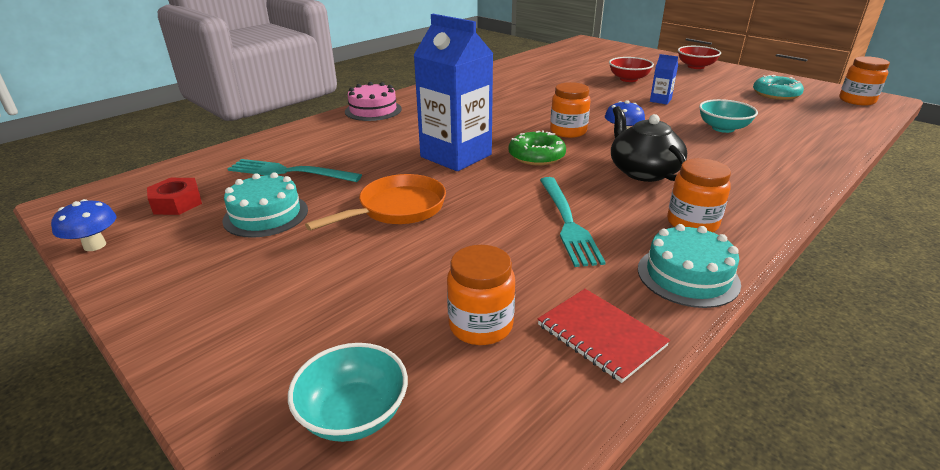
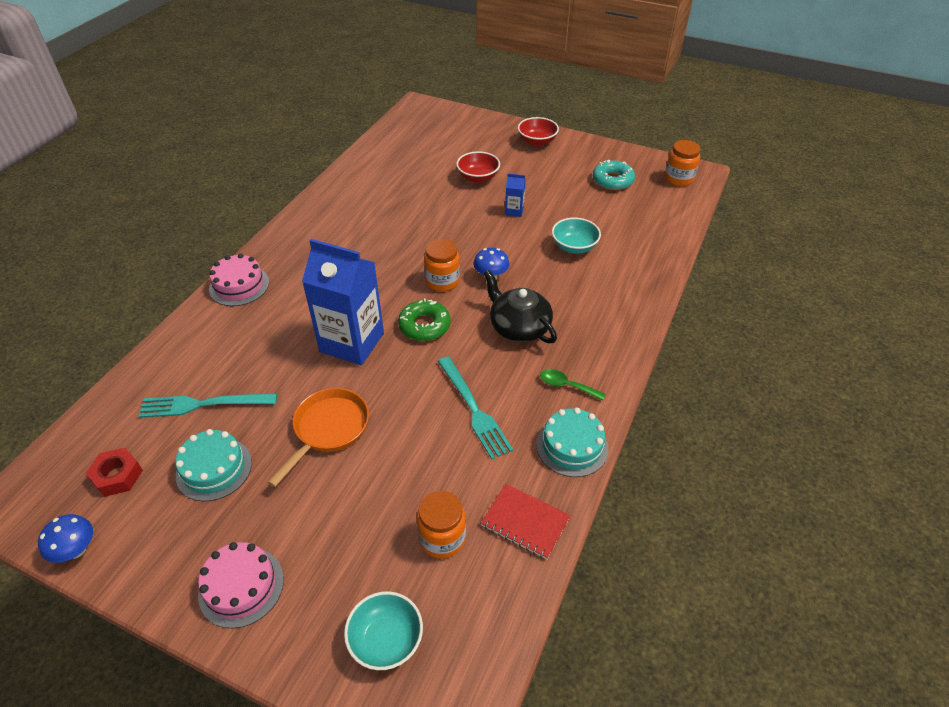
camera: 20 degrees left, 15 degrees up
orange jar [667,158,731,232] -> green spoon [540,369,606,401]
none -> pink cake [198,542,284,628]

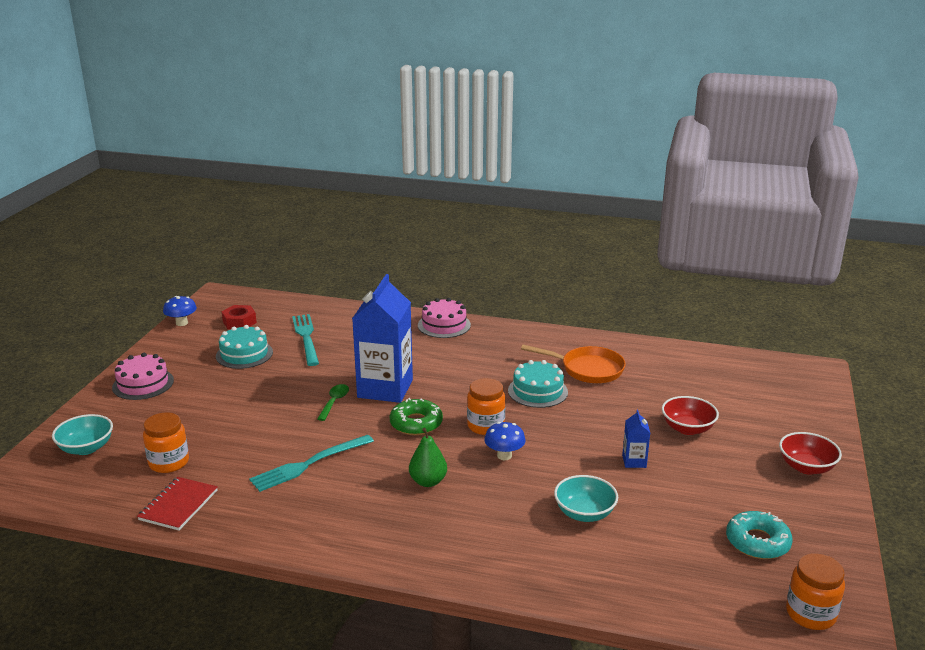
camera: 80 degrees right, 20 degrees down
orange pan [267,388,369,487] -> orange pan moved to [521,345,626,383]
black teapot [484,270,557,343] -> green pear [409,428,447,487]
turquoise cake [536,408,609,477] -> turquoise cake moved to [508,360,568,408]
green spoon [540,369,606,401] -> green spoon moved to [317,384,349,421]

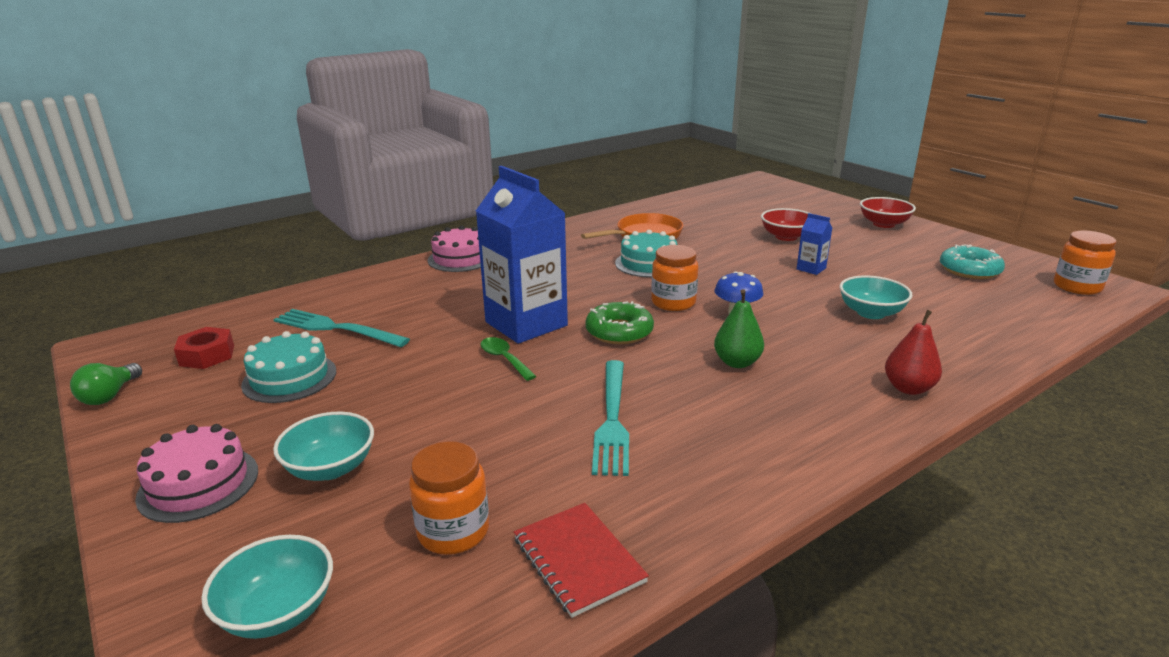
camera: 50 degrees left, 0 degrees up
blue mushroom [163,296,197,326] -> green light bulb [70,363,142,405]
none -> turquoise bowl [273,412,374,481]
none -> red pear [885,310,942,395]

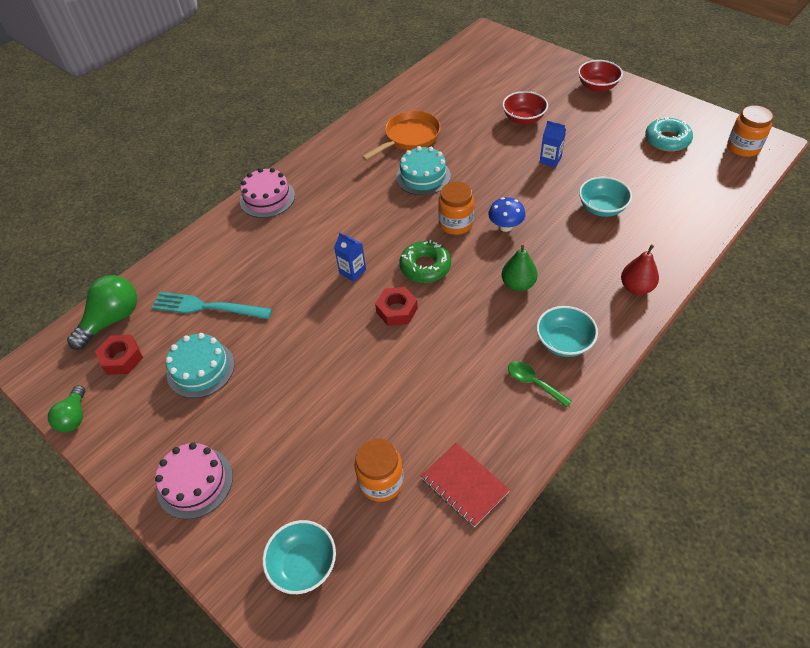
camera: 10 degrees left, 25 degrees up
turquoise bowl [273,412,374,481] -> turquoise bowl moved to [536,306,598,357]
blue carton [476,166,568,344] -> blue carton [334,232,366,282], size x0.42
green spoon [480,337,536,381] -> green spoon moved to [508,361,572,408]
turquoise fork [592,360,629,476] -> none
none -> green light bulb [67,275,137,350]
none -> red nut [375,287,418,326]

